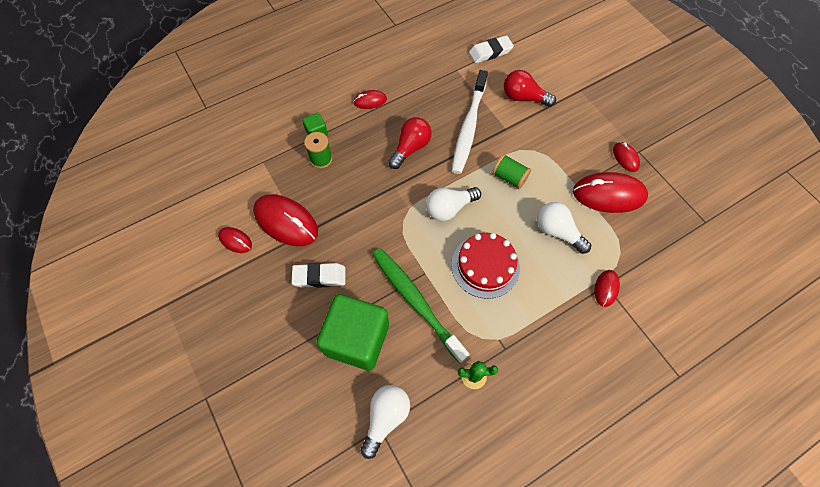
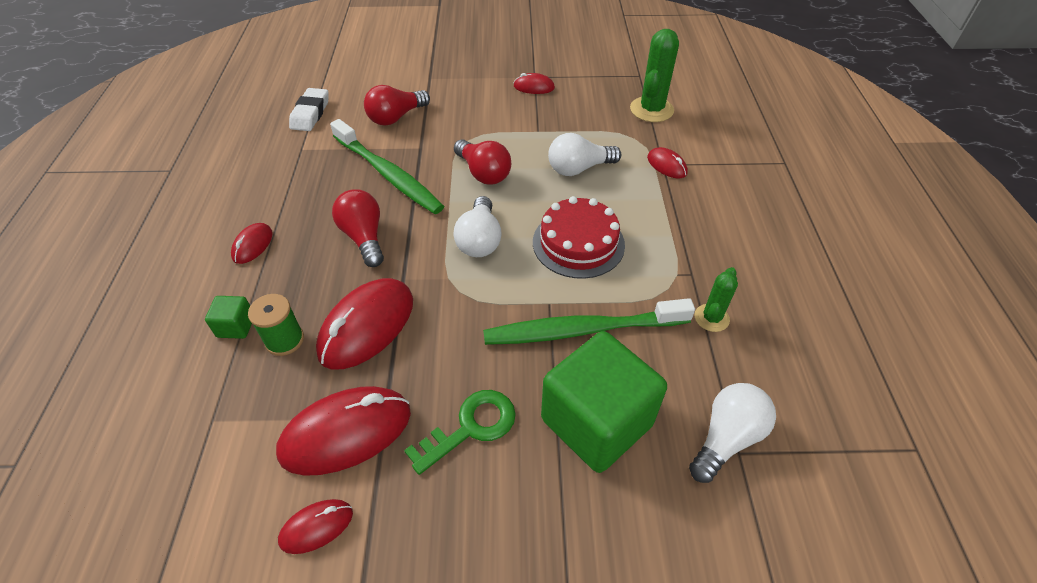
camera: 60 degrees left, 15 degrees down
white eraser [292,263,345,288] -> green key [404,390,516,475]
white light bulb [361,385,410,459] -> white light bulb turned 75 degrees clockwise [689,383,776,483]
white toothbrush [452,70,488,174] -> green toothbrush [330,119,444,214]
green spool [492,154,531,189] -> red light bulb [454,139,511,185]
red mouse [573,172,648,213] -> red mouse moved to [316,278,413,370]
none -> green cactus [630,29,679,122]

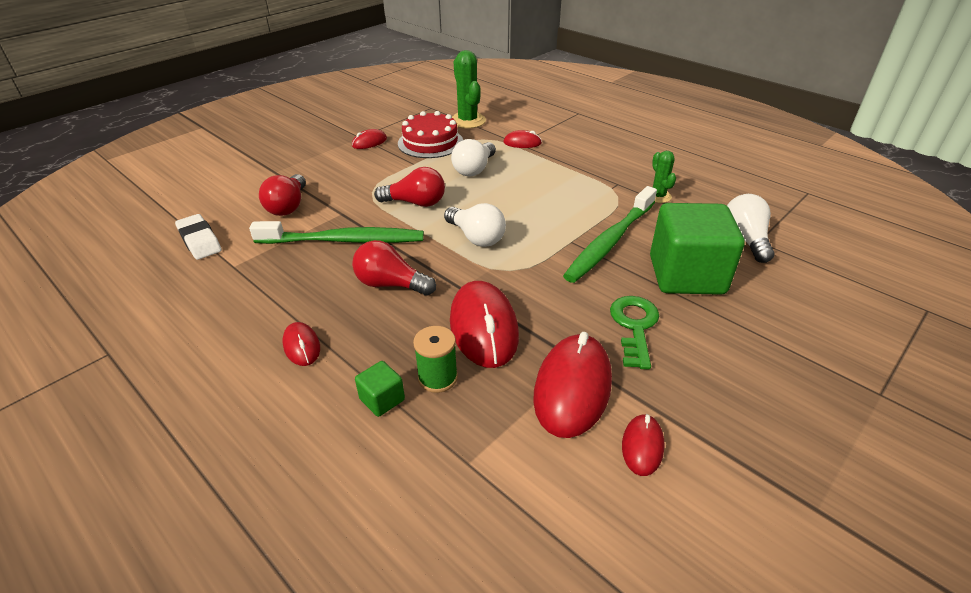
camera: 45 degrees left, 10 degrees down
red cake [533,196,625,279] -> red cake moved to [398,111,463,158]

